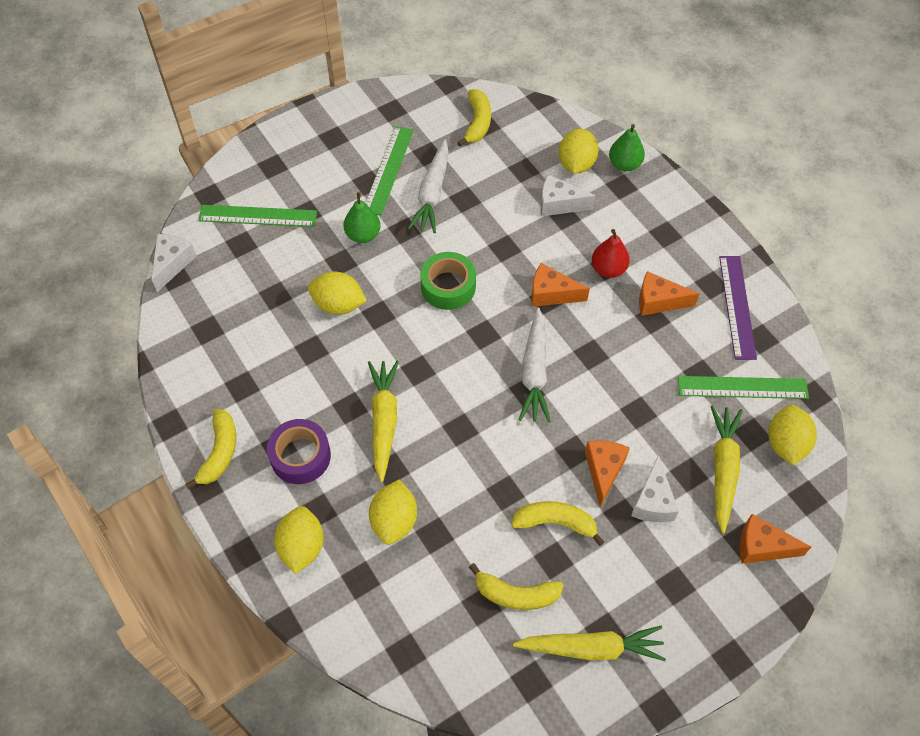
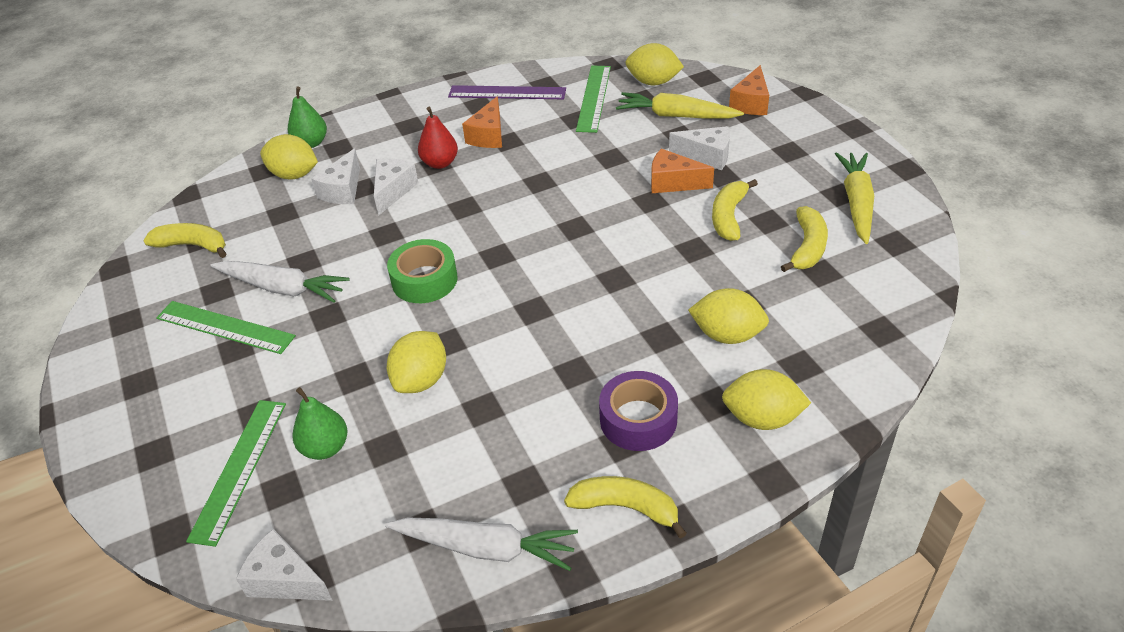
camera: 80 degrees left, 15 degrees down
green pear [344,192,381,243] -> green pear moved to [292,387,348,460]
yellow carrot [368,360,399,483] -> none
white carrot [519,307,551,422] -> white carrot moved to [385,517,578,571]
orange cheese [531,263,590,307] -> none
none -> white cheese [374,158,418,216]

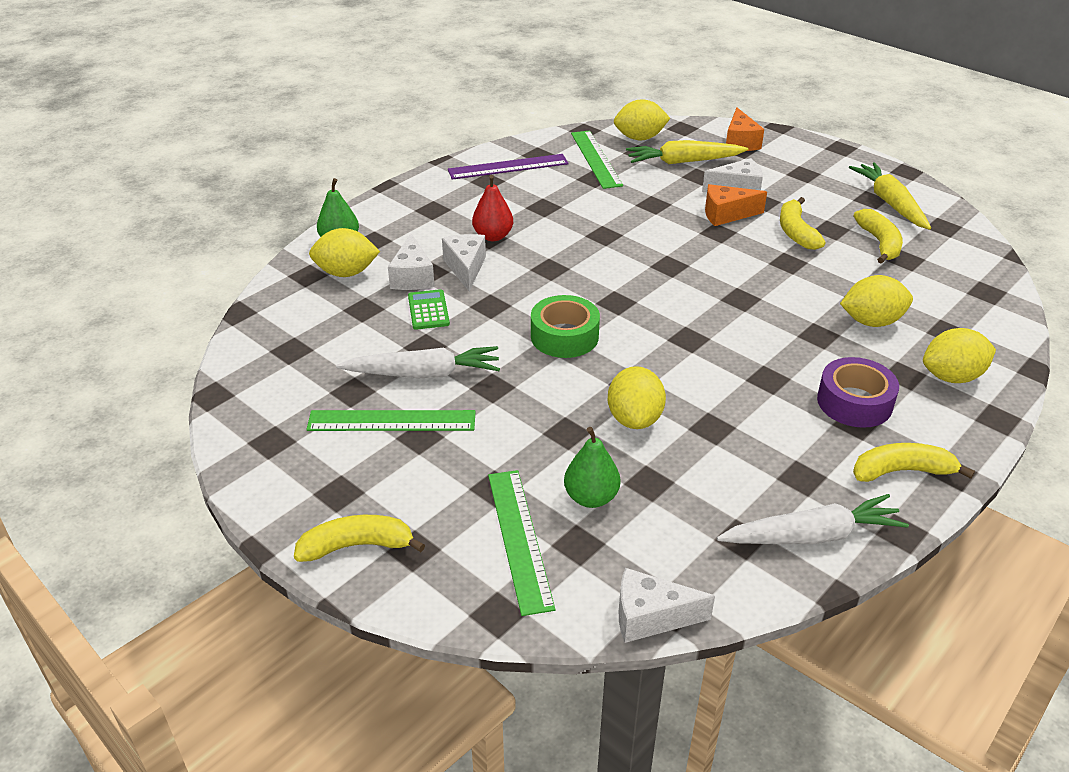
camera: 25 degrees left, 5 degrees down
yellow banana [143,223,226,258] -> yellow banana moved to [294,515,425,562]
orange cheese [462,96,502,148] -> none
none -> green calculator [408,289,450,330]

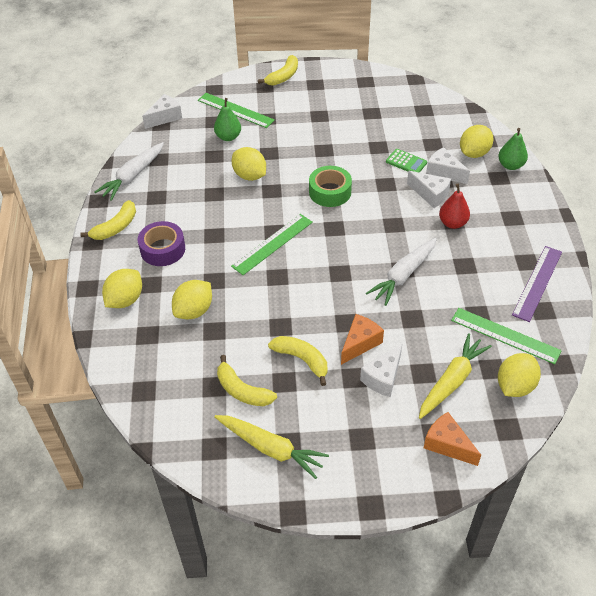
camera: 135 degrees right, 10 degrees up
green ruler [306,410,476,431] -> green ruler moved to [231,214,313,275]
white carrot [336,346,500,378] -> white carrot moved to [366,237,437,306]

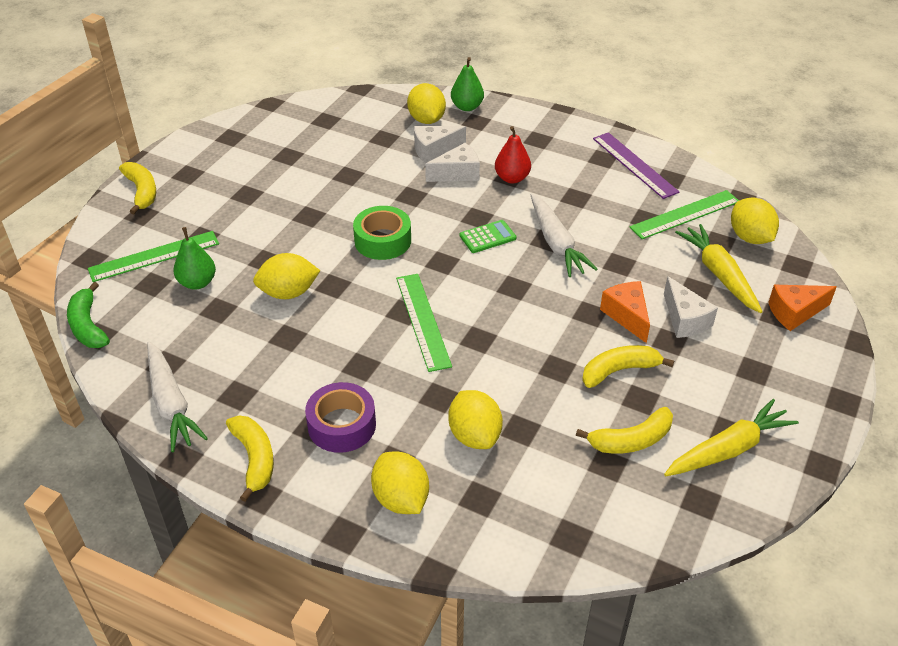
camera: 60 degrees left, 5 degrees down
white cheese [142,94,182,129] -> green banana [67,282,110,348]
green calculator [386,149,427,173] -> green calculator moved to [460,220,517,253]

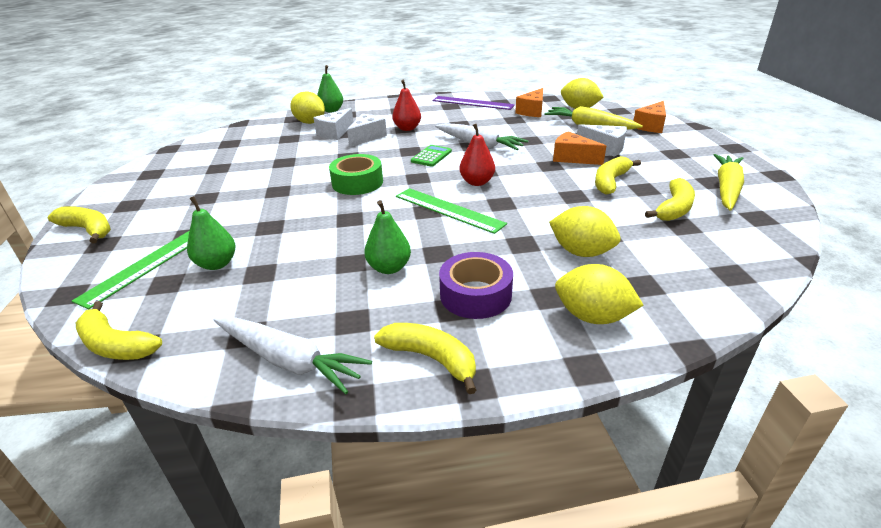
camera: 35 degrees left, 10 degrees down
green banana [67,282,110,348] -> yellow banana [76,301,162,360]
yellow lemon [253,253,320,299] -> none
green ruler [630,190,739,239] -> orange cheese [515,88,543,117]
none -> green pear [364,200,411,274]
none -> red pear [459,124,495,186]

